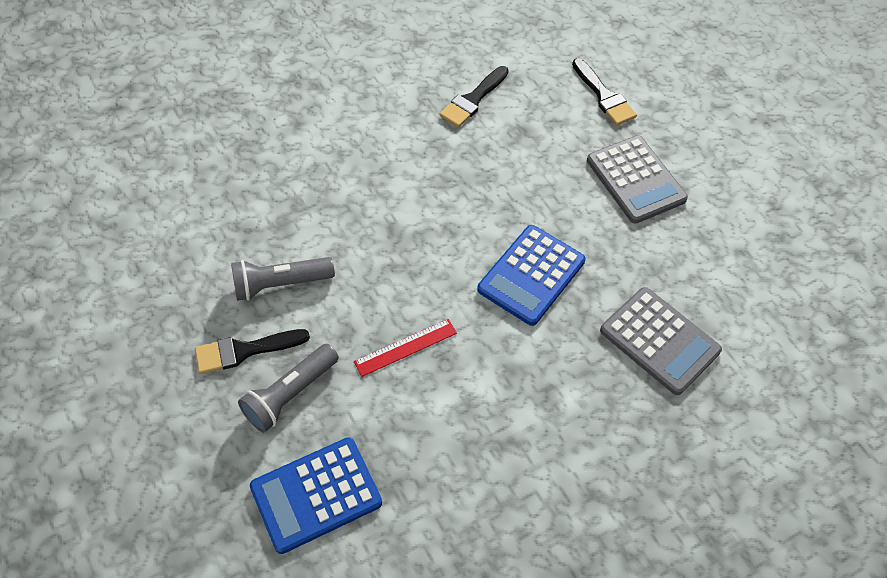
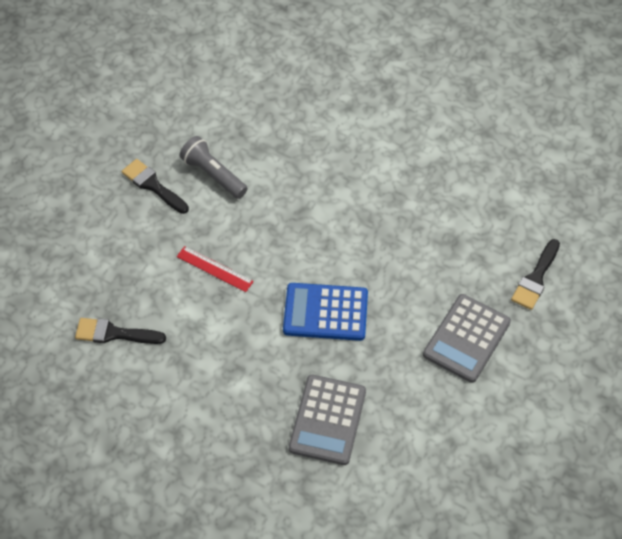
camera: 60 degrees right, 0 degrees up
grey flashlight [238,344,339,433] -> none
blue calculator [250,437,382,554] -> none
black brush [439,66,509,127] -> black brush moved to [75,318,166,344]

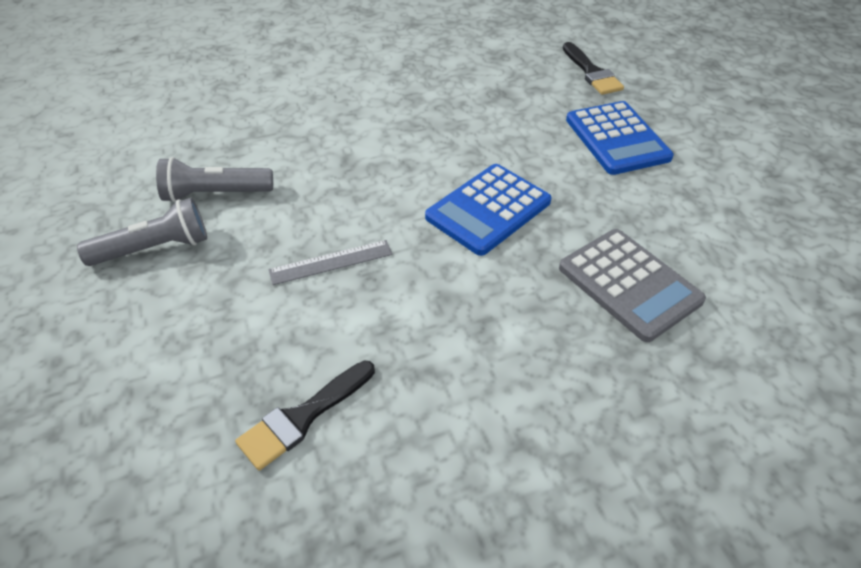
camera: 50 degrees left, 10 degrees down
black brush [121,159,189,214] -> grey flashlight [77,198,207,266]
red ruler [177,246,254,292] -> grey ruler [269,240,393,285]
grey calculator [423,294,511,383] -> blue calculator [566,101,674,175]

